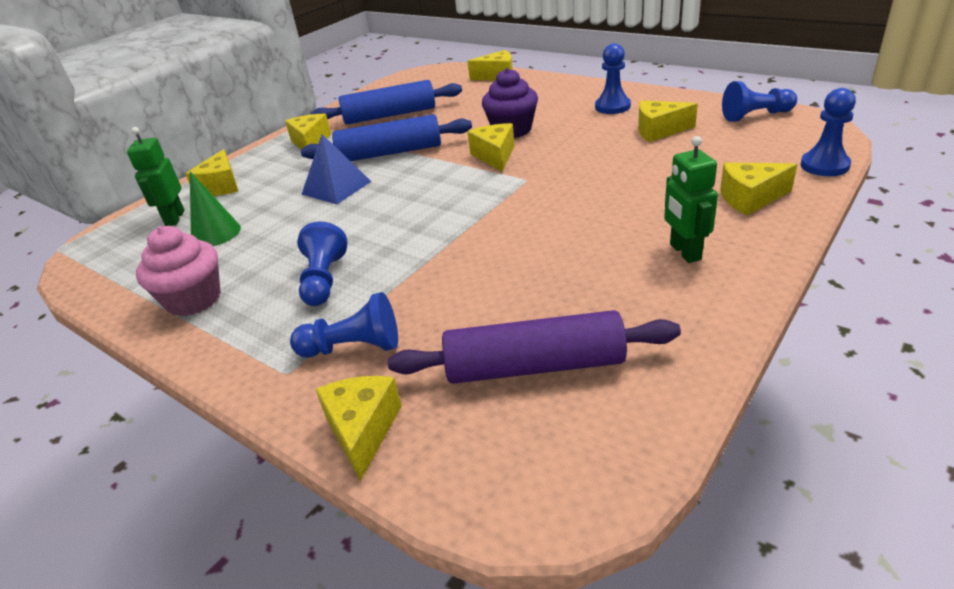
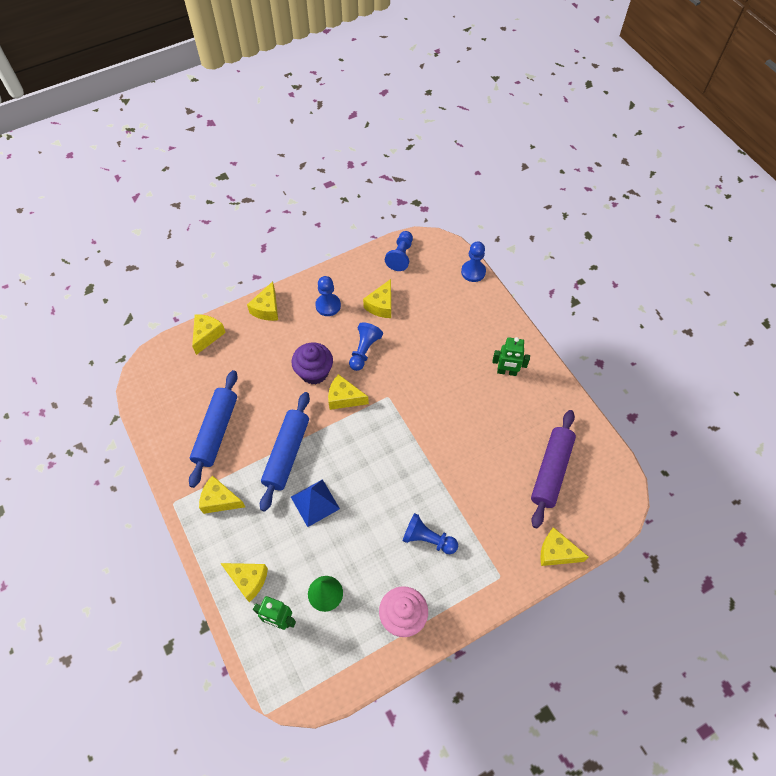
camera: 70 degrees left, 25 degrees up
blue pawn [290,292,398,358] -> blue pawn moved to [349,322,383,371]
yellow cheese [720,162,797,216] -> yellow cheese moved to [247,281,278,321]

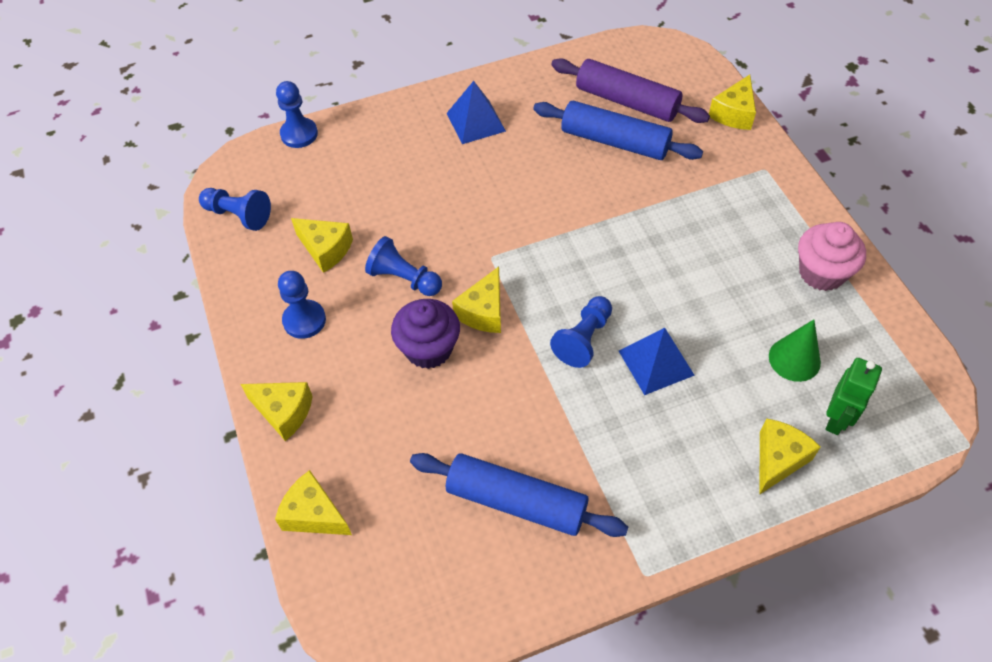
camera: 80 degrees left, 5 degrees down
yellow cheese [199,475,245,514] -> none
blue rolling pin [260,392,310,512] -> blue rolling pin moved to [533,101,703,160]
blue pawn [403,513,458,554] -> blue pawn moved to [550,296,612,368]
green robot [492,337,530,376] -> blue pyramid [447,81,506,144]

